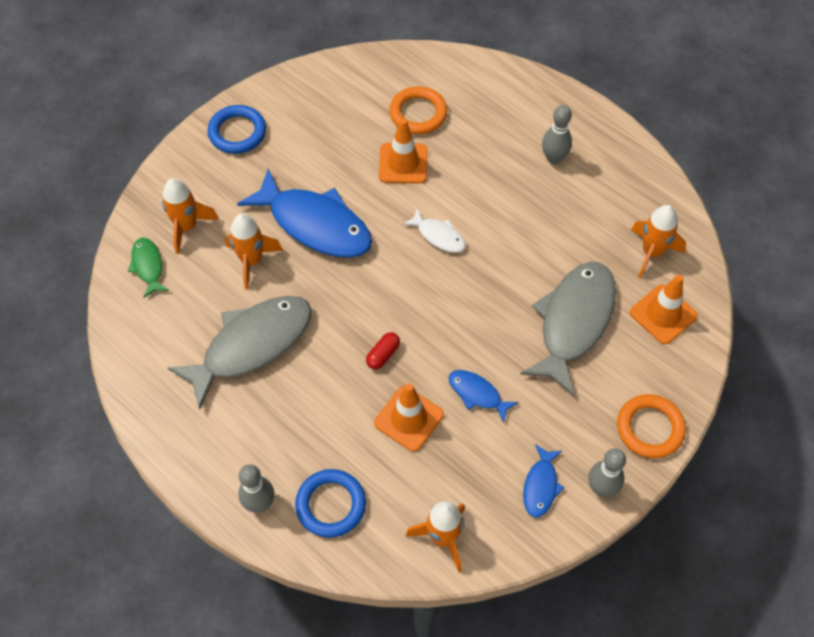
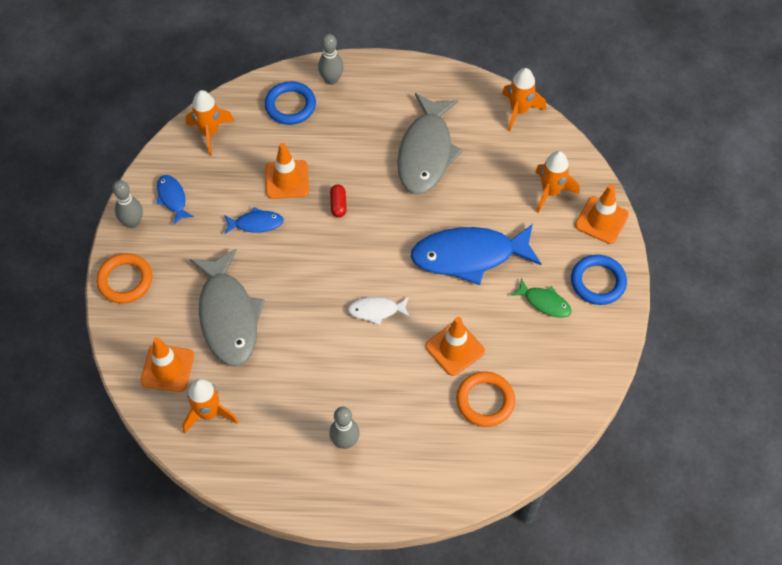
camera: 140 degrees right, 0 degrees up
green fish [128,238,169,298] -> green fish moved to [511,278,572,318]
orange rocket [225,214,283,290] -> orange rocket moved to [502,68,546,132]
none -> orange traffic cone [575,185,629,244]

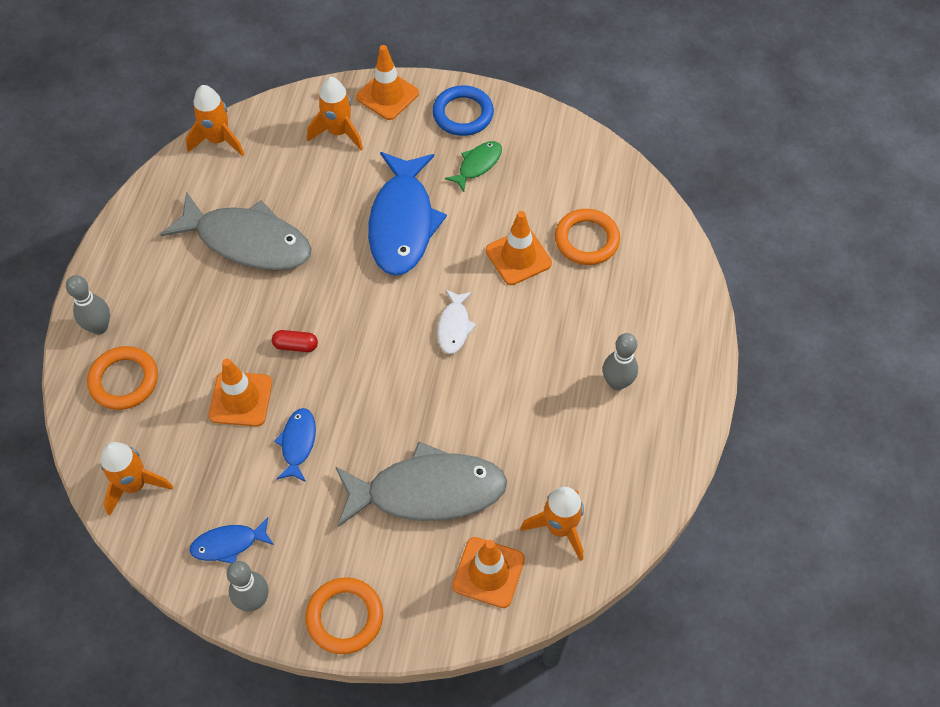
camera: 80 degrees left, 0 degrees up
blue ring [265,81,316,125] -> orange ring [87,346,158,410]

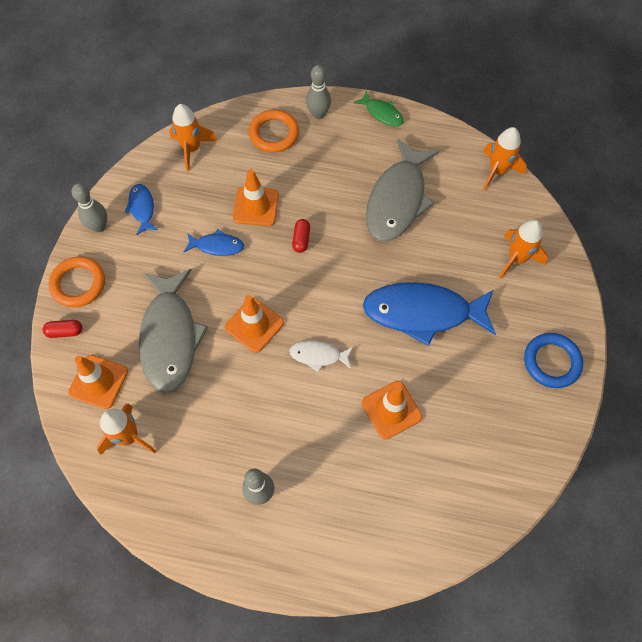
camera: 90 degrees right, 5 degrees up
orange traffic cone [356,45,419,120] -> orange traffic cone moved to [225,295,284,353]
green fish [445,141,502,192] -> green fish moved to [354,91,404,126]
orange ring [555,209,620,265] -> none
none -> red capsule [42,320,82,338]

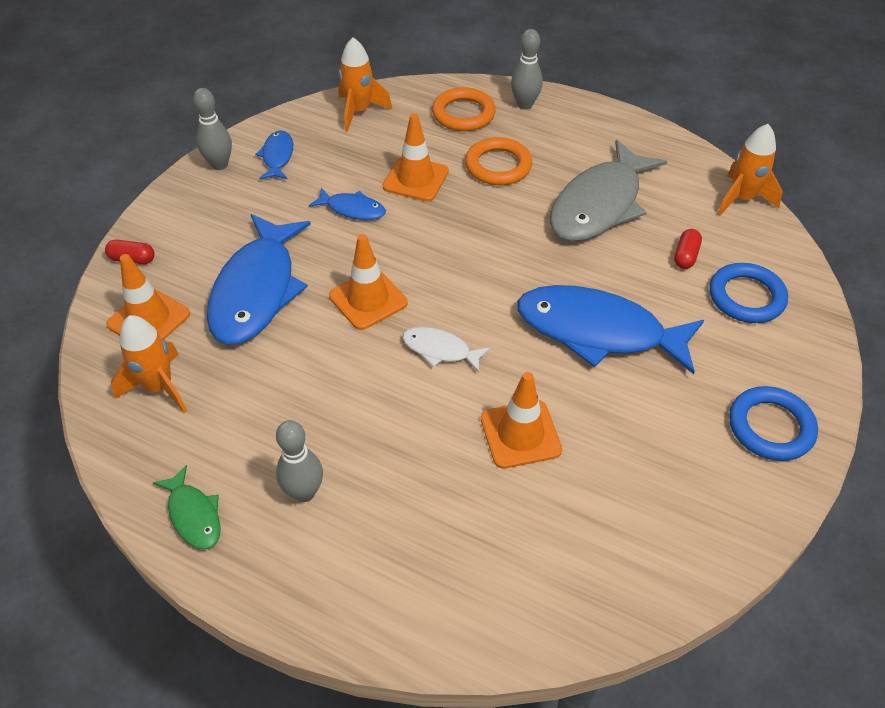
camera: 15 degrees right, 15 degrees down
orange ring [49,256,105,307] -> orange ring moved to [465,137,532,185]
grey fish [139,269,208,393] -> blue fish [207,214,311,345]
red capsule [292,219,310,253] -> red capsule moved to [674,229,702,269]
green fish [354,91,404,126] -> green fish moved to [153,465,221,550]
orange rocket [499,220,548,279] -> blue ring [709,263,788,323]

